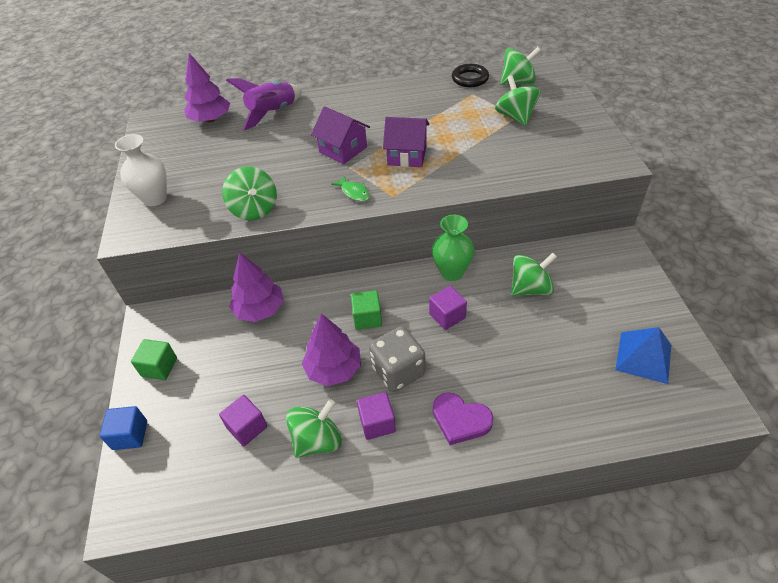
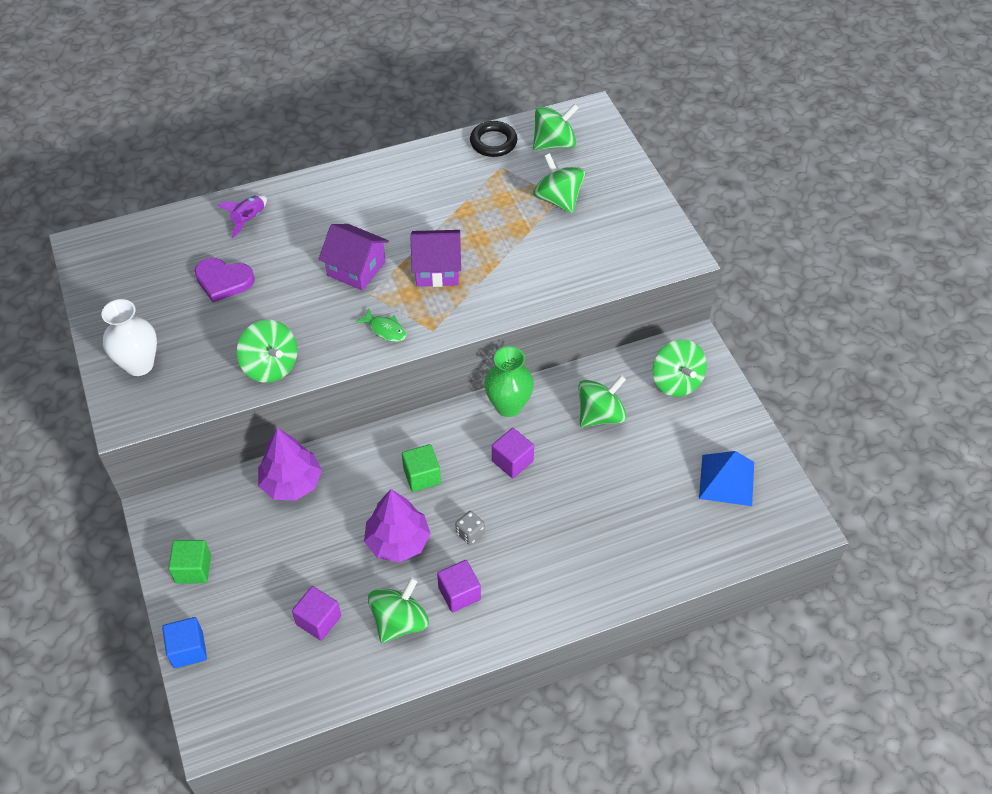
camera: 15 degrees left, 5 degrees up
purple tree [184,53,230,123] -> none
purple rocket [226,78,302,130] -> purple rocket [217,195,267,238], size x0.58
grey dice [369,326,426,392] -> grey dice [455,511,485,545], size x0.48
purple heart [433,392,494,445] -> purple heart moved to [194,258,255,302]
none -> green spinning top [653,339,707,397]

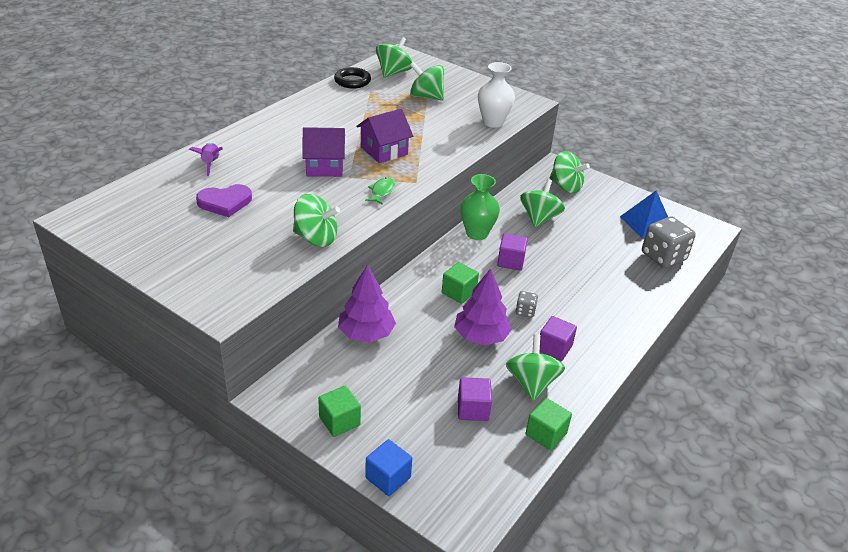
camera: 35 degrees left, 15 degrees down
white vase [102,299,157,376] -> white vase moved to [478,62,515,128]
green fish [355,309,406,342] -> green fish turned 75 degrees counterclockwise [365,177,395,205]
none -> green cube [526,398,572,450]
none -> grey dice [642,216,696,268]

